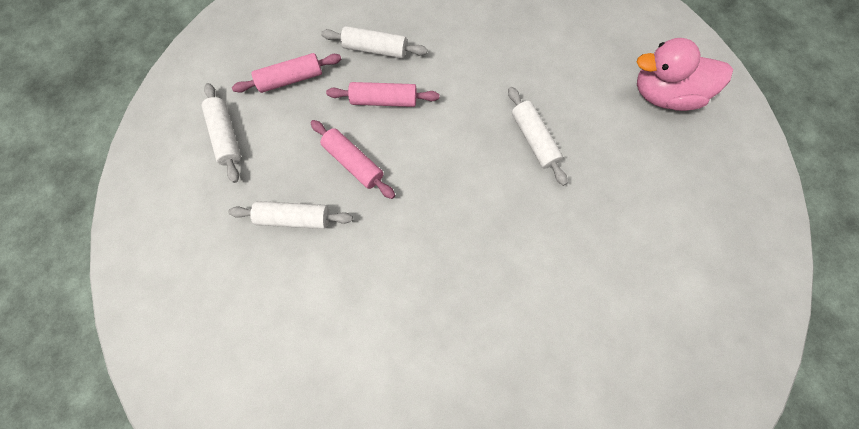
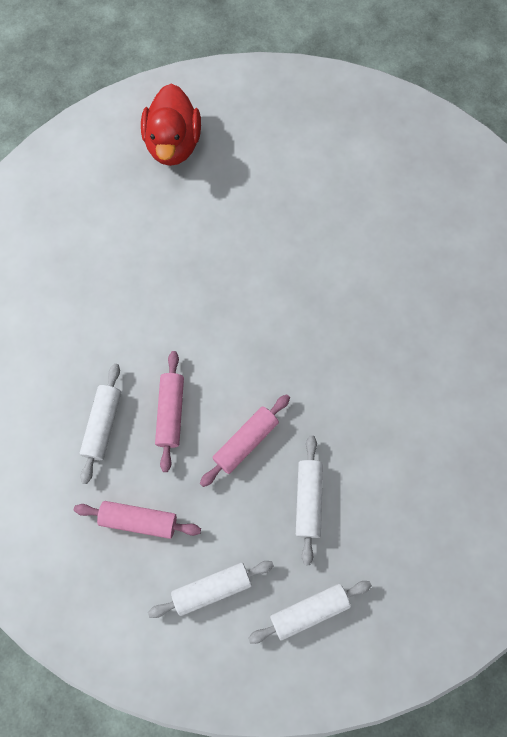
camera: 90 degrees left, 0 degrees up
pink rolling pin [232,53,341,93] -> pink rolling pin turned 60 degrees counterclockwise [74,501,201,539]
white rolling pin [508,87,568,186] -> white rolling pin moved to [248,581,372,644]
pink duck [637,38,733,111] -> red duck [141,84,201,166]

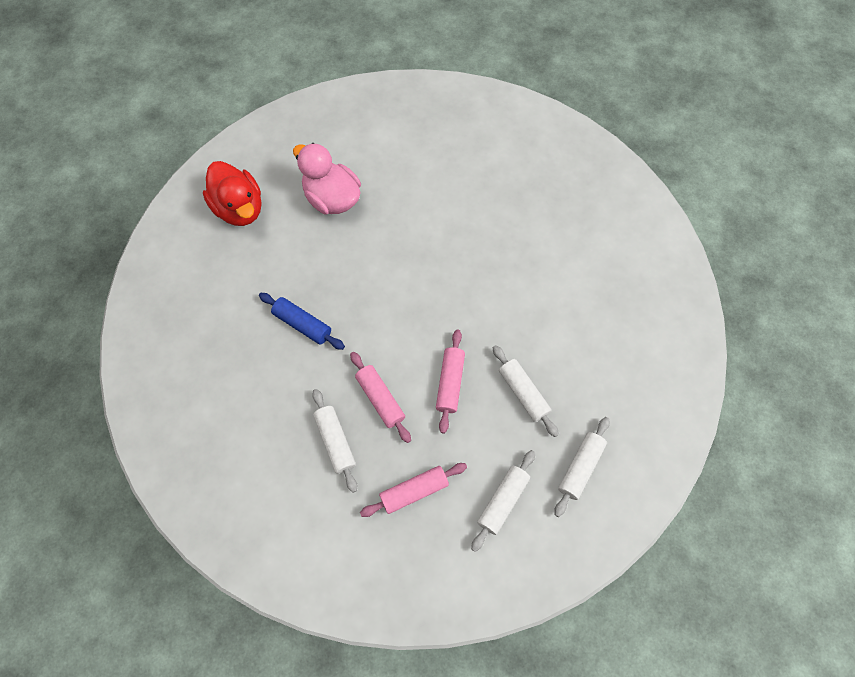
camera: 35 degrees left, 5 degrees down
none -> blue rolling pin [259,293,345,350]
none -> pink duck [293,143,361,215]

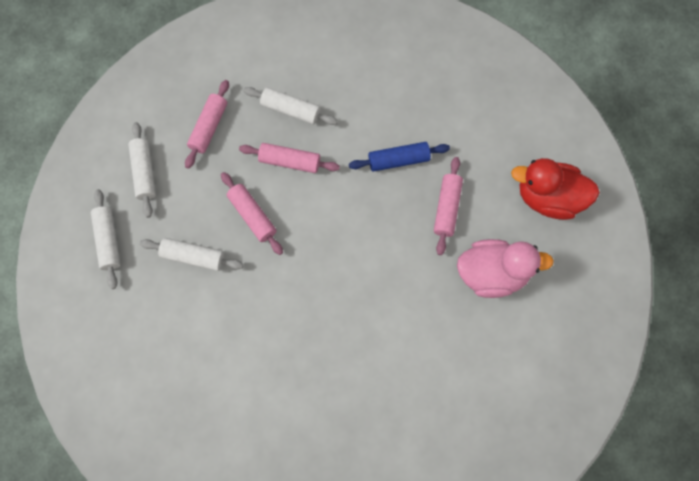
camera: 135 degrees right, 5 degrees up
none -> pink rolling pin [434,157,463,255]

